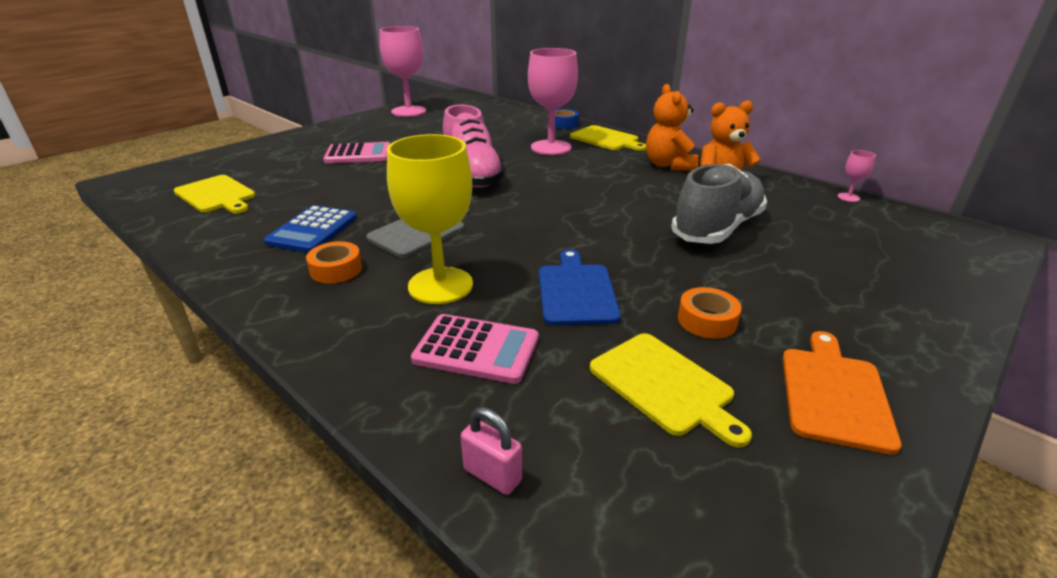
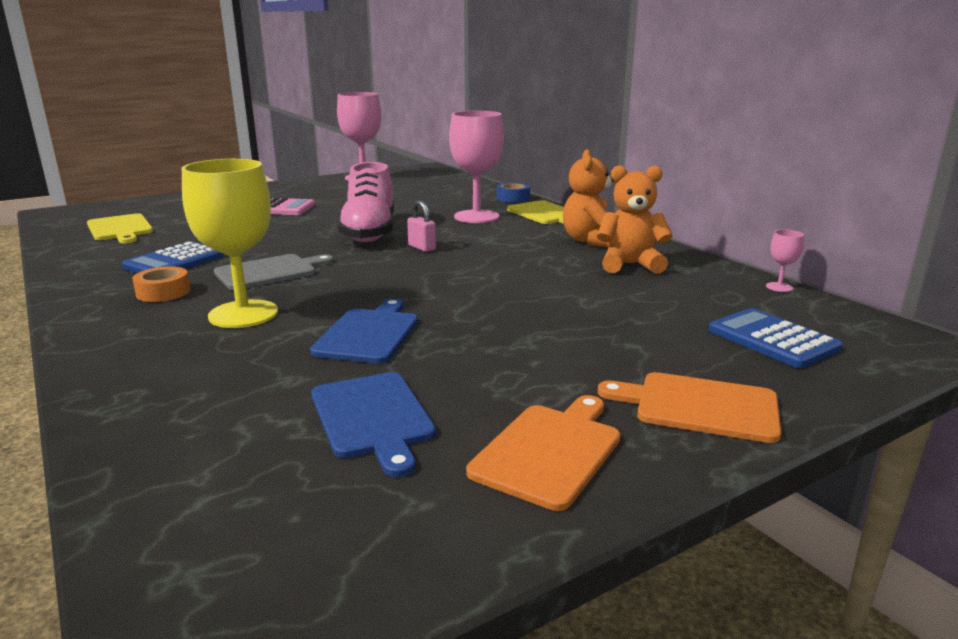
camera: 15 degrees right, 10 degrees down
pink calculator [411,314,539,384] -> none
pink padlock [461,407,522,495] -> pink padlock moved to [407,201,436,252]
yellow cutting board [590,333,752,447] -> blue cutting board [311,372,436,477]
grey shoe [671,164,767,244] -> none
orange tape [678,287,742,339] -> none
none -> orange cutting board [598,372,782,443]
none -> blue calculator [709,308,843,368]

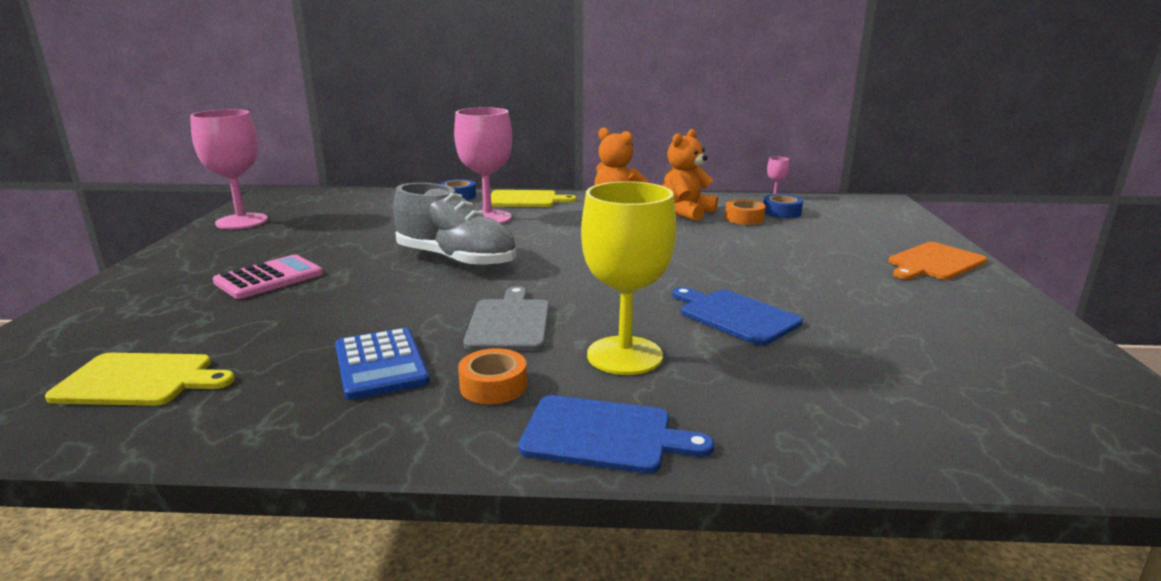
camera: 55 degrees left, 0 degrees up
blue cutting board [311,372,436,477] -> blue cutting board moved to [518,395,714,474]
pink shoe [337,162,394,242] -> grey shoe [393,183,516,268]
pink padlock [407,201,436,252] -> none
orange cutting board [466,395,621,511] -> none
blue calculator [709,308,843,368] -> none
none -> orange tape [725,199,766,225]
none -> blue tape [763,194,803,218]

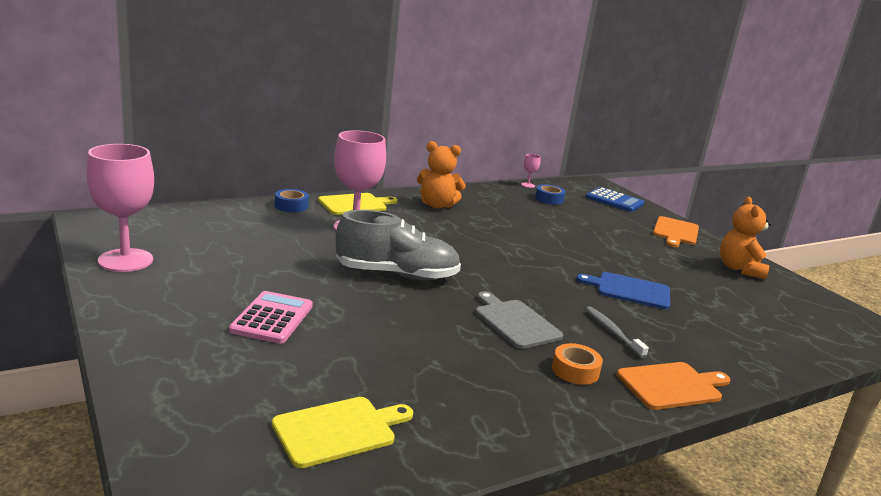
camera: 35 degrees left, 0 degrees up
blue calculator [335,328,430,400] -> blue calculator moved to [586,187,644,212]
blue cutting board [518,395,714,474] -> orange cutting board [617,362,730,410]
yellow goblet [581,181,676,375] -> grey toothbrush [585,306,649,358]
orange teddy bear [662,129,718,221] -> orange teddy bear moved to [720,197,771,279]
orange tape [725,199,766,225] -> none

